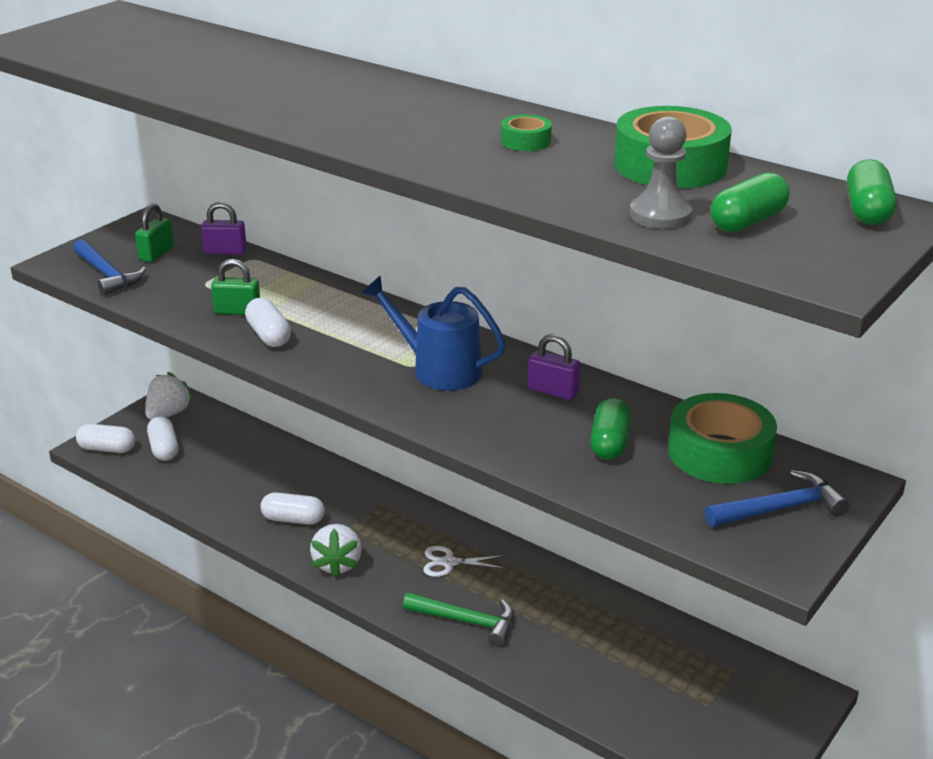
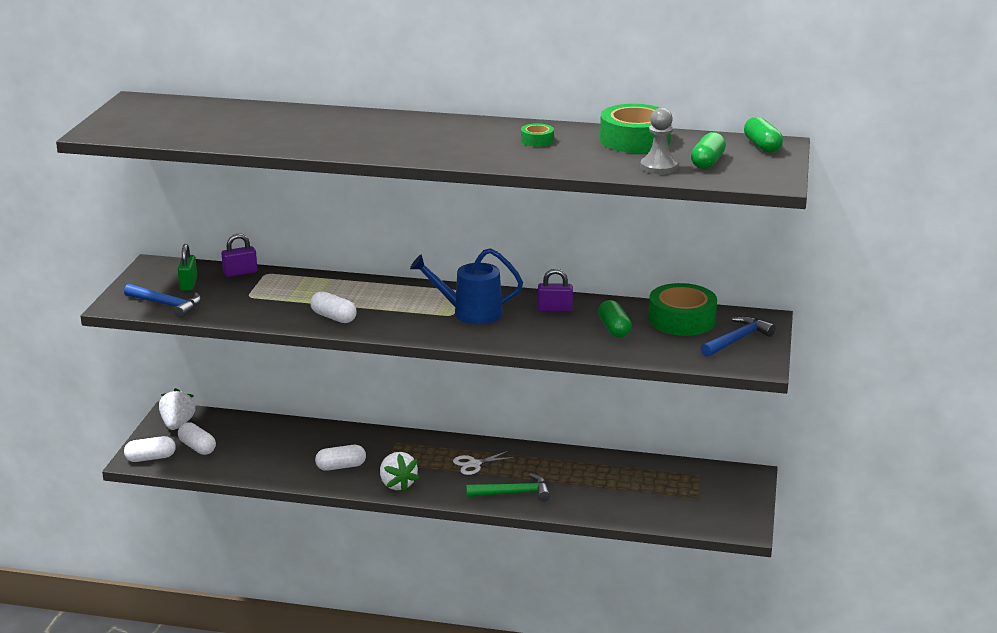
camera: 25 degrees left, 5 degrees down
green padlock [211,259,260,315] -> none

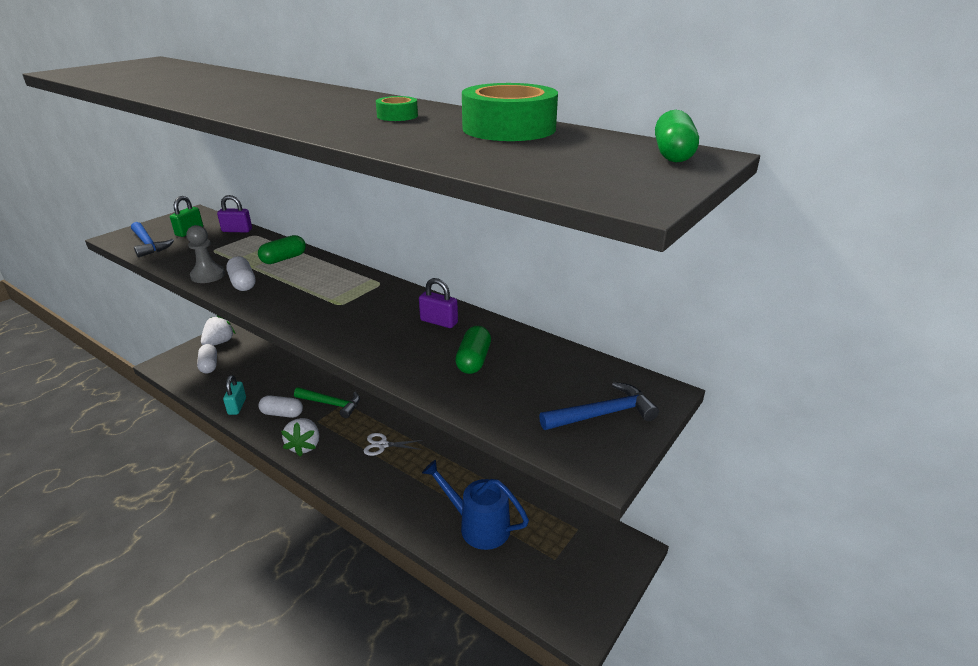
camera: 25 degrees right, 5 degrees up
white capsule [124,436,176,462] -> none
blue watering can [410,248,523,324] -> blue watering can moved to [422,460,529,550]
green hammer [466,473,551,502] -> green hammer moved to [294,387,360,418]
grey pawn [640,108,678,174] -> grey pawn moved to [186,225,225,283]
green tape [648,283,717,336] -> none
green capsule [691,132,726,169] -> green capsule moved to [258,235,306,264]
none -> turquoise padlock [223,375,246,415]

